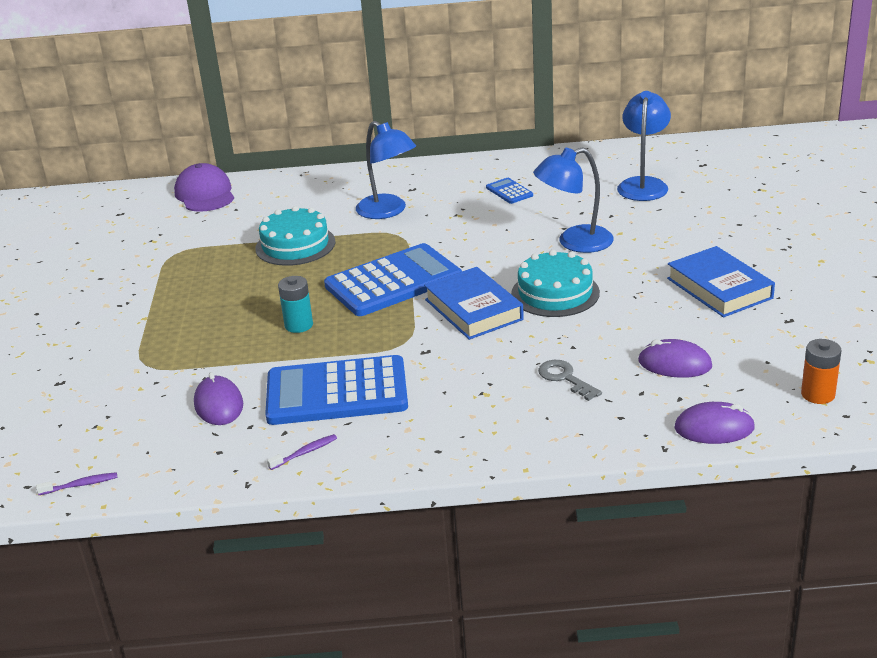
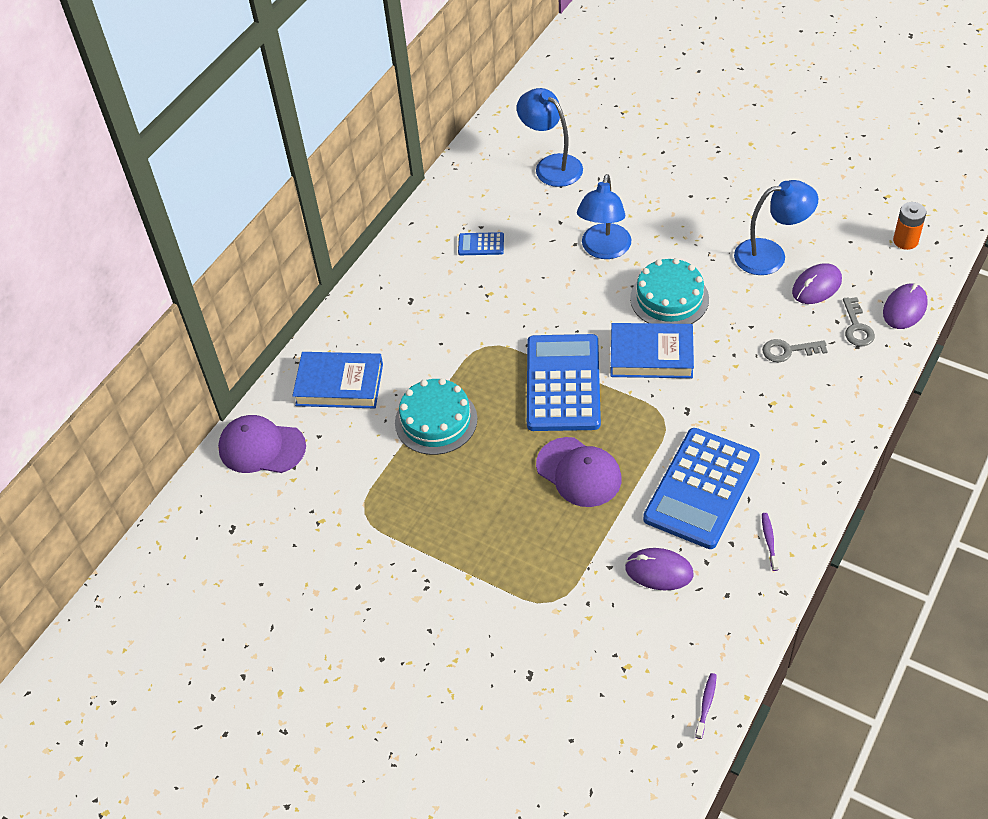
camera: 55 degrees left, 20 degrees up
turquoise battery [278,276,313,333] -> purple cap [536,437,622,507]
blue lamp [356,121,416,219] -> blue lamp moved to [734,180,818,275]
blue book [667,246,775,317] -> blue book moved to [292,352,383,409]
none -> grey key [843,297,875,346]

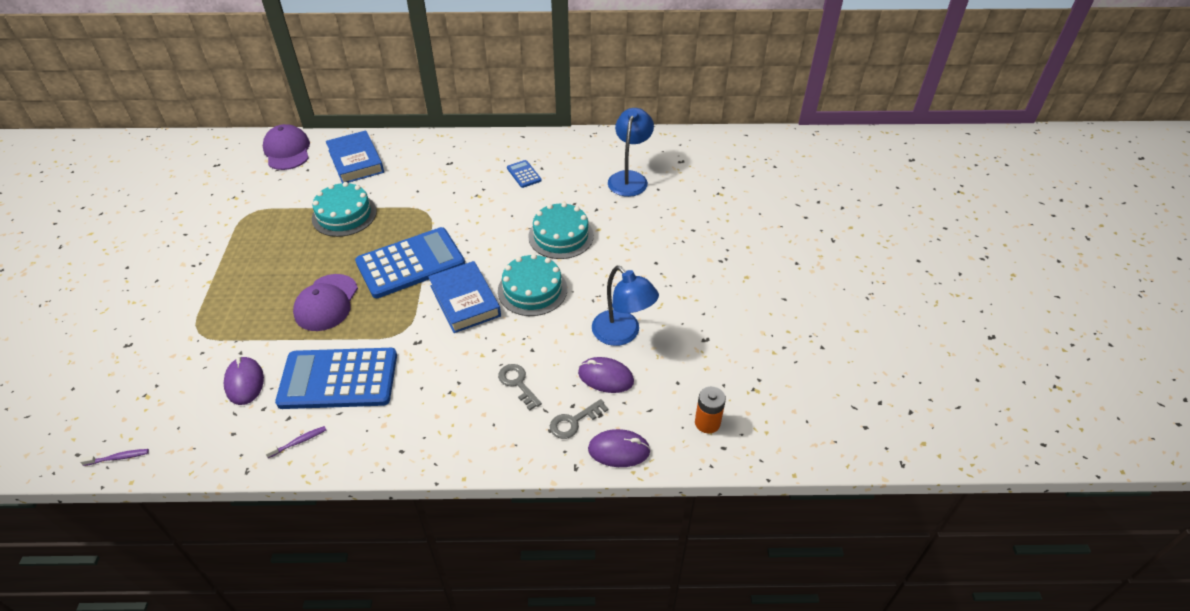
camera: 55 degrees right, 5 degrees down
blue lamp [577,174,632,259] -> turquoise cake [528,202,594,259]

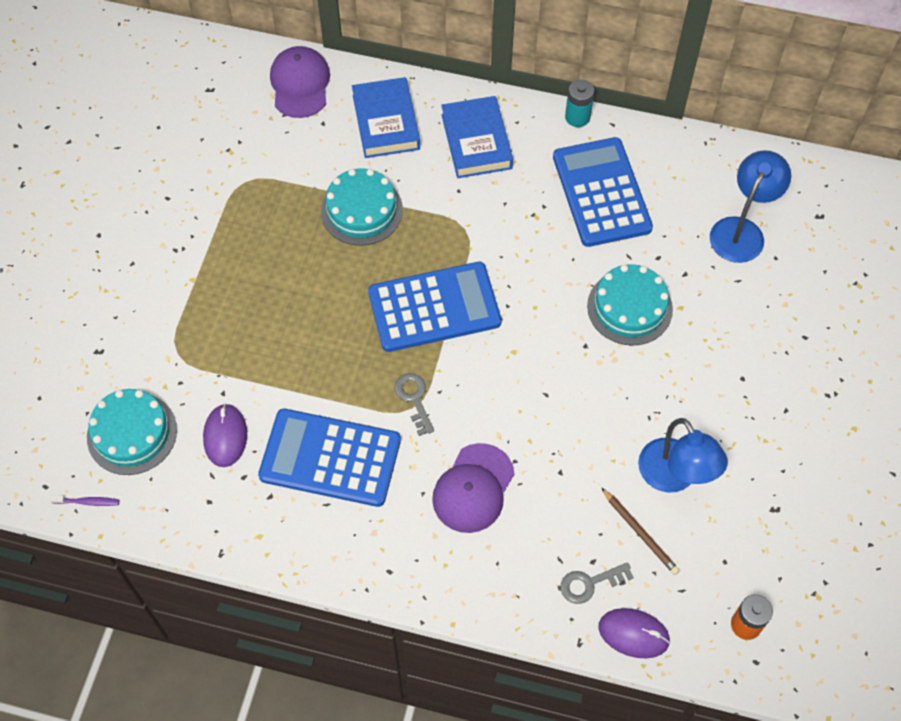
camera: 15 degrees right, 15 degrees up
purple toothbrush [265,426,326,458] -> none
purple cap [293,274,358,331] -> purple cap moved to [432,443,515,533]
blue book [428,261,501,333] -> blue book moved to [441,96,513,178]
turquoise cake [498,254,567,316] -> turquoise cake moved to [87,389,177,475]
grey key [498,364,542,411] -> grey key moved to [394,373,434,436]
blue calculator [507,160,542,188] -> blue calculator [553,137,653,247], size x2.36
purple mouse [578,357,634,393] -> brown pencil [602,488,680,575]
none -> turquoise battery [565,79,595,127]

